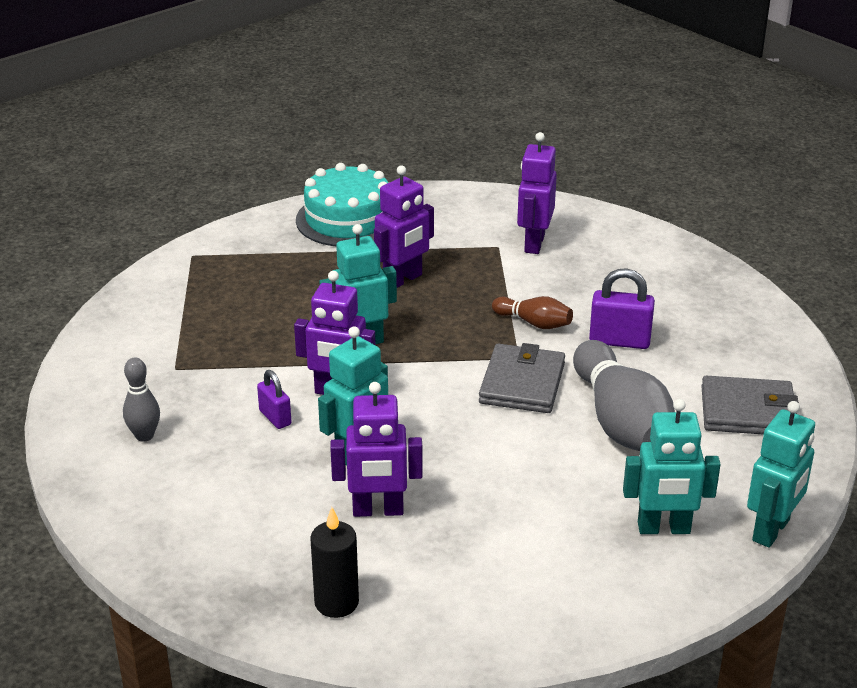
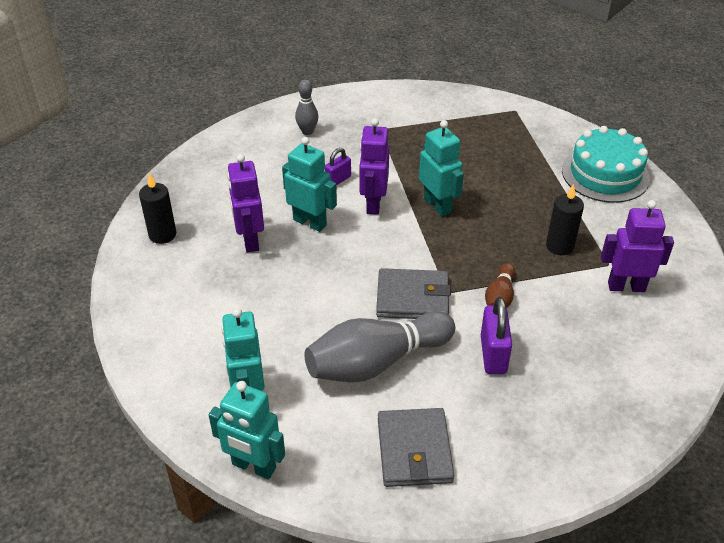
camera: 80 degrees right, 10 degrees up
purple robot [374,165,434,288] -> none
none -> black candle [546,184,584,255]

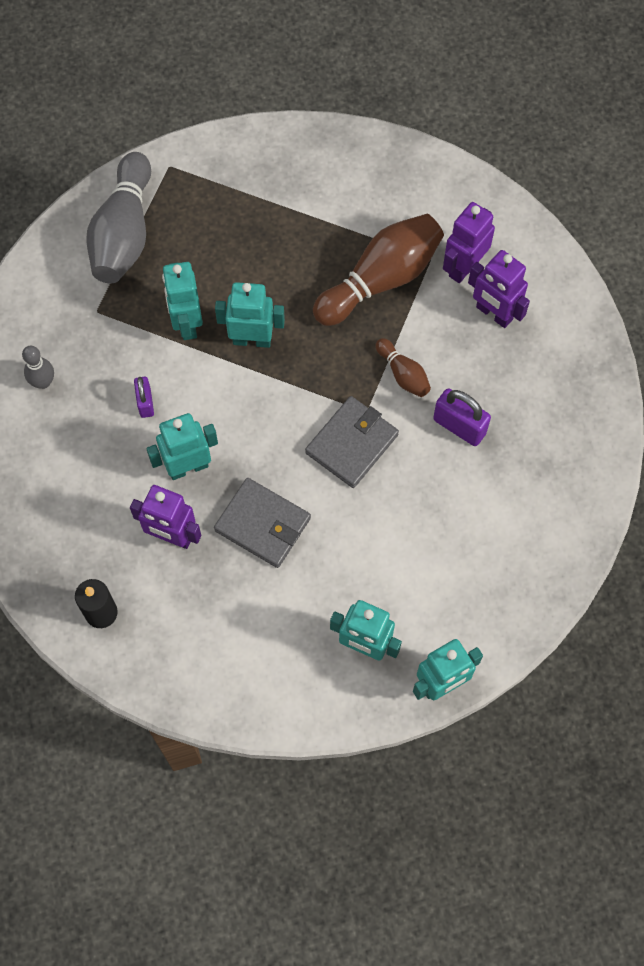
camera: 55 degrees left, 25 degrees up
grey bowling pin [304,311,455,382] -> grey bowling pin moved to [86,152,151,283]
purple robot [359,118,389,215] -> purple robot moved to [468,250,530,328]
grey wallet [378,408,454,487] -> grey wallet moved to [214,478,311,568]
black candle [546,184,584,255] -> brown bowling pin [313,214,444,326]
turquoise cake [562,126,650,203] -> none
none -> turquoise robot [162,262,203,340]

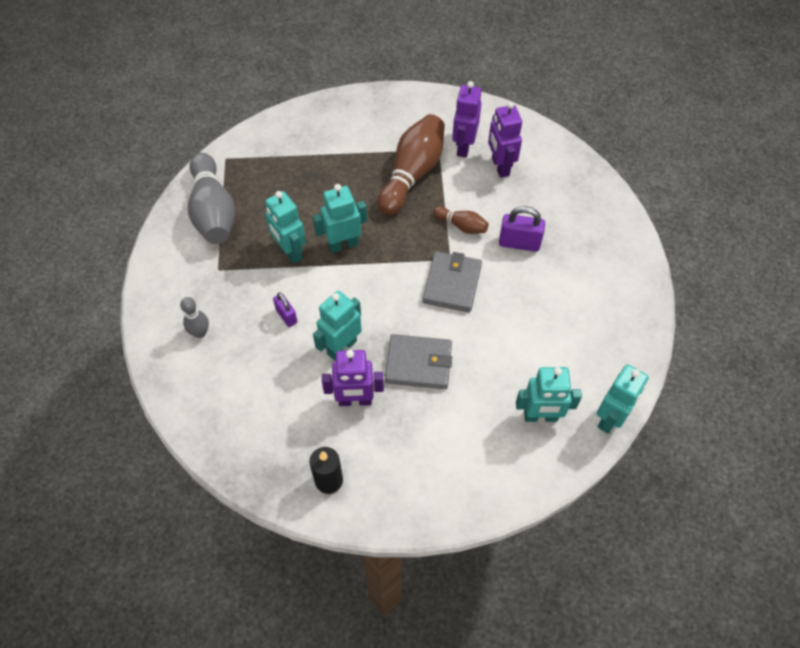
camera: 25 degrees left, 10 degrees down
purple robot [468,250,530,328] -> purple robot turned 60 degrees clockwise [488,102,522,178]

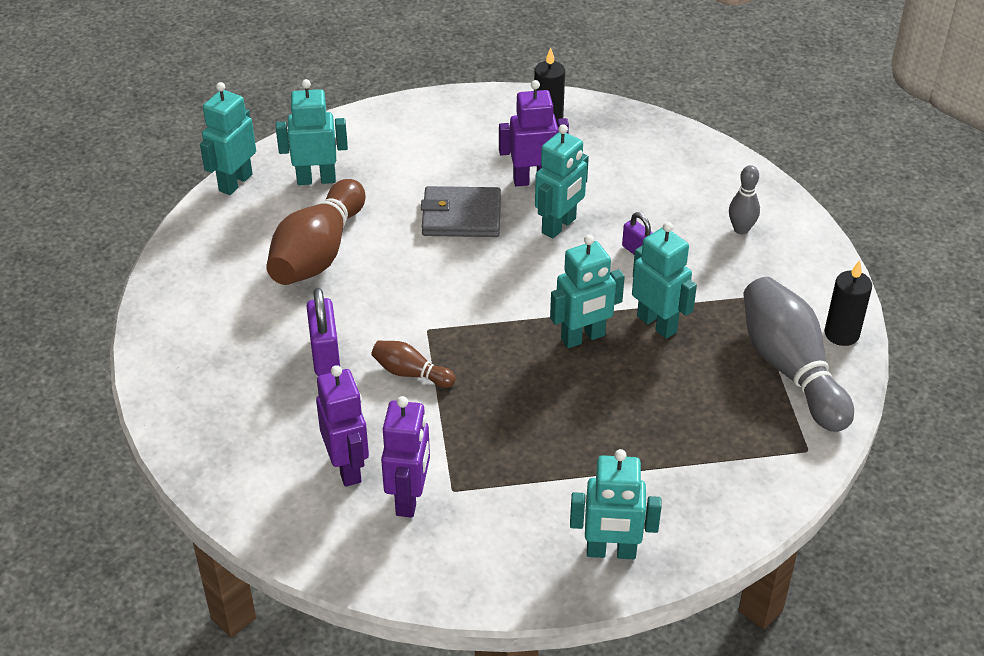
camera: 175 degrees right, 15 degrees down
brown bowling pin [377,114,445,215] -> brown bowling pin moved to [266,179,365,285]
grey wallet [423,251,482,312] -> none
purple padlock [499,206,545,252] -> purple padlock turned 75 degrees clockwise [306,288,340,376]
none -> turquoise robot [570,449,662,559]
none -> black candle [825,260,872,346]

